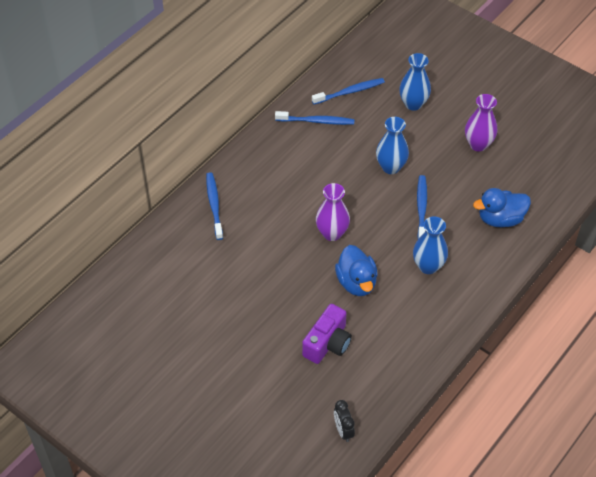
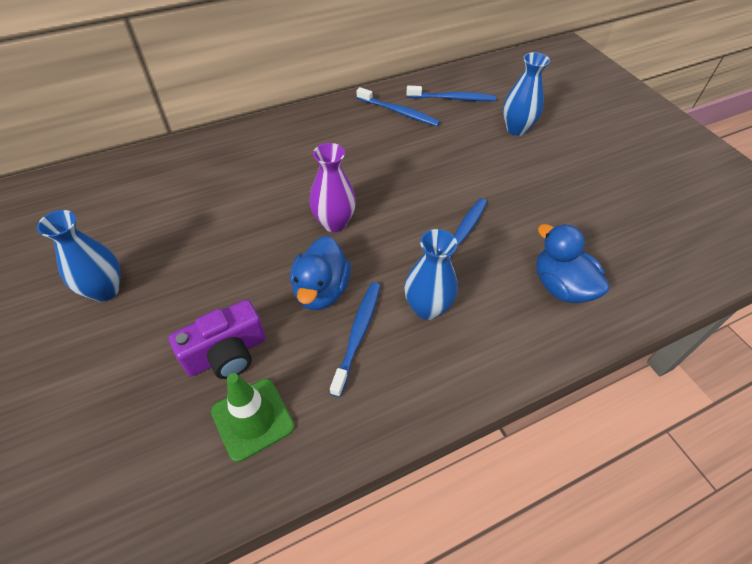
camera: 25 degrees right, 0 degrees up
blue toothbrush [206,172,223,240] -> blue toothbrush moved to [330,282,381,397]
black clock [334,400,355,442] -> none
blue vase [376,117,409,174] -> blue vase moved to [37,210,120,302]
purple vase [465,94,497,151] -> none
blue duck [473,188,531,227] -> blue duck turned 45 degrees clockwise [536,224,610,303]
none -> green traffic cone [211,373,295,462]

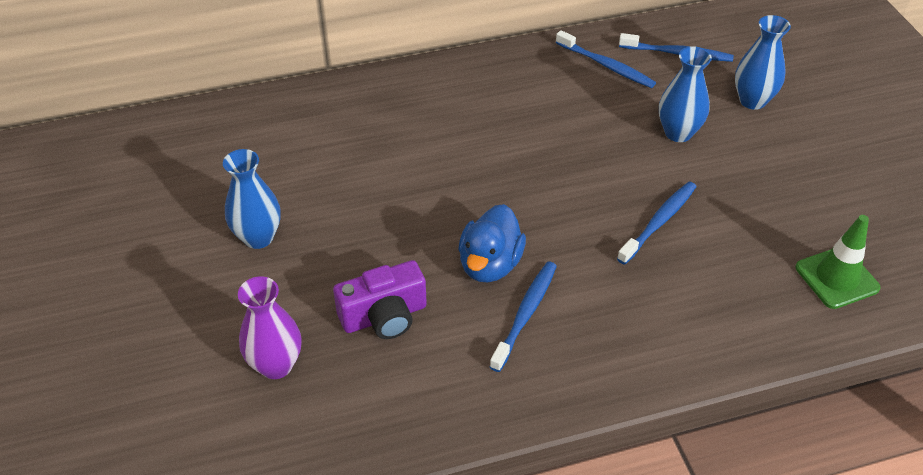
camera: 10 degrees right, 5 degrees down
green traffic cone [211,373,295,462] -> green traffic cone moved to [796,215,881,309]
purple vase [309,143,356,232] -> purple vase moved to [238,276,301,379]
blue vase [404,229,458,320] -> blue vase moved to [659,46,712,142]
blue duck [536,224,610,303] -> none

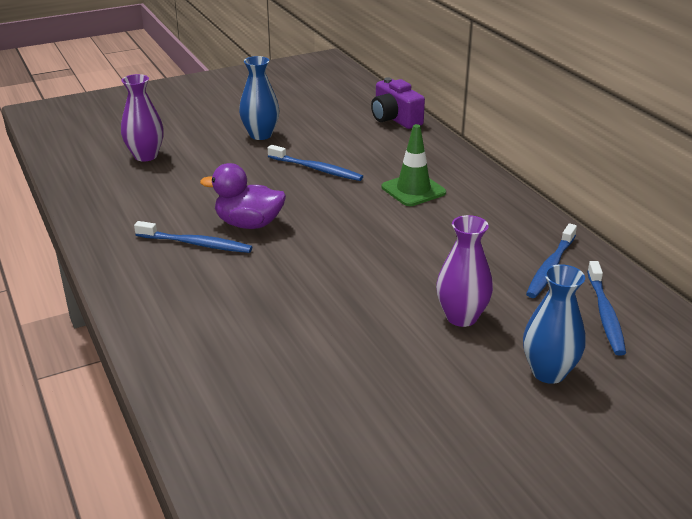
camera: 80 degrees right, 15 degrees down
purple camera [333,260,427,339] -> purple camera moved to [371,77,425,129]
blue duck [458,204,526,283] -> purple duck [200,163,286,229]
blue toothbrush [617,181,697,265] -> blue toothbrush moved to [268,145,363,181]
blue vase [659,46,712,142] -> purple vase [436,215,493,327]
green traffic cone [796,215,881,309] -> green traffic cone moved to [382,124,446,206]

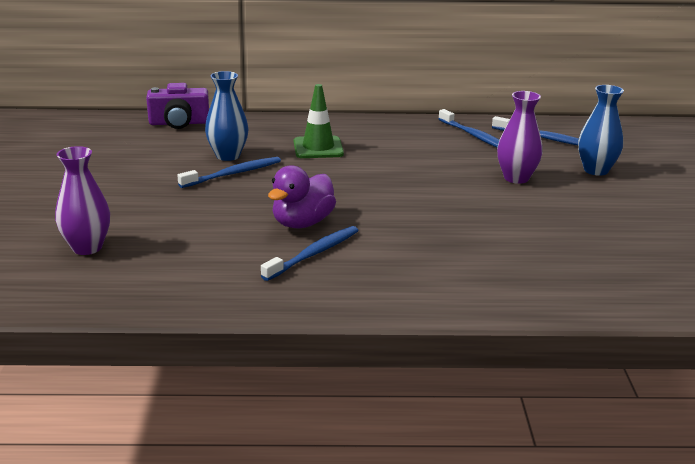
camera: 65 degrees left, 5 degrees down
blue vase [239,56,279,140] -> blue vase moved to [205,71,248,161]

